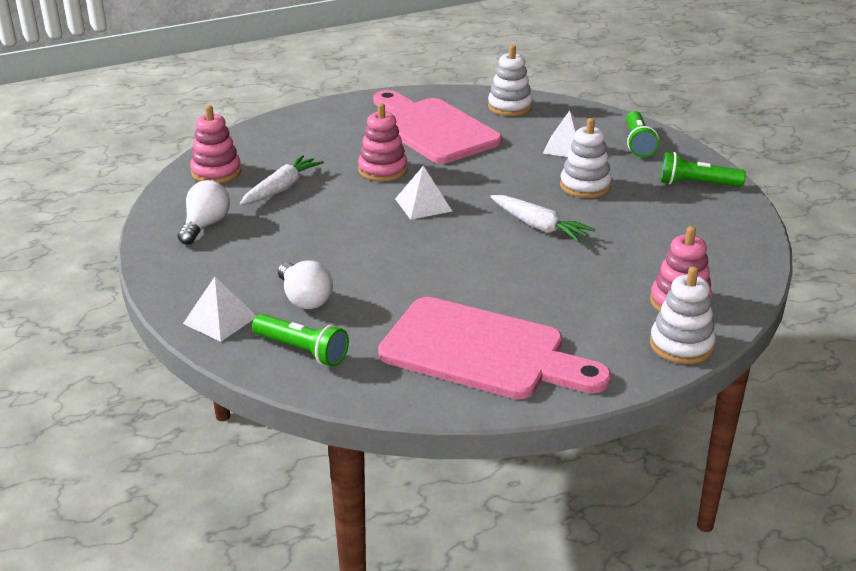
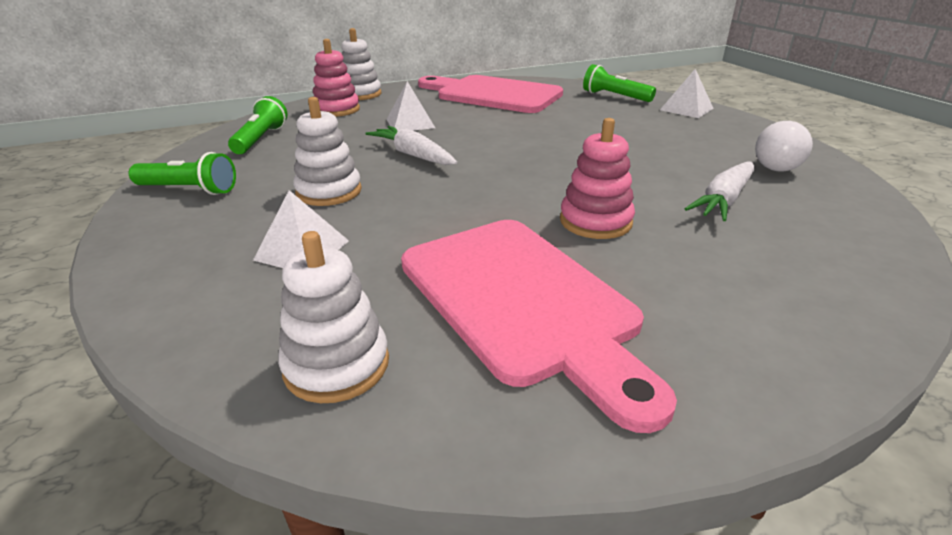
camera: 175 degrees left, 0 degrees up
pink stacking toy [190,105,241,183] -> none
white light bulb [278,261,333,309] -> none
white pyramid [395,166,452,220] -> white pyramid moved to [387,81,435,131]
green flashlight [626,111,659,158] -> green flashlight moved to [228,96,288,154]

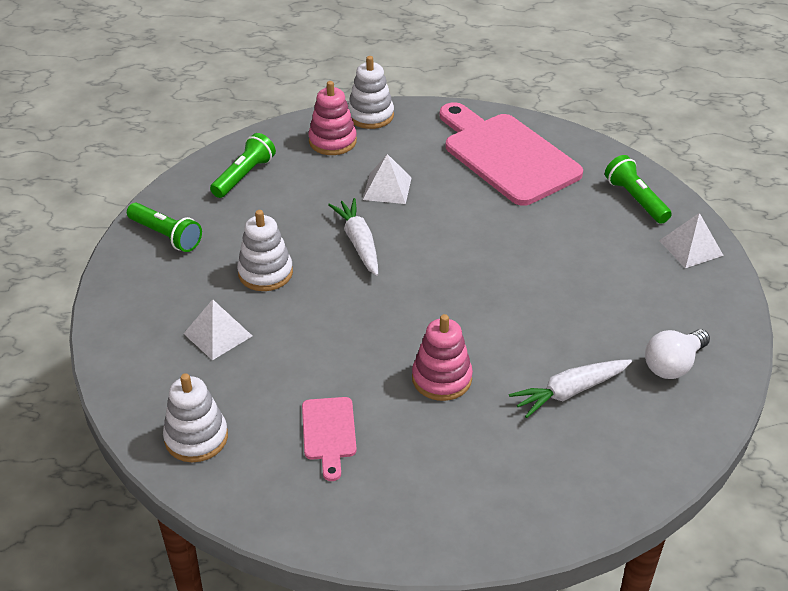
camera: 25 degrees right, 10 degrees up
pink cutting board [401,220,677,433] -> pink cutting board [302,397,357,481], size x0.46

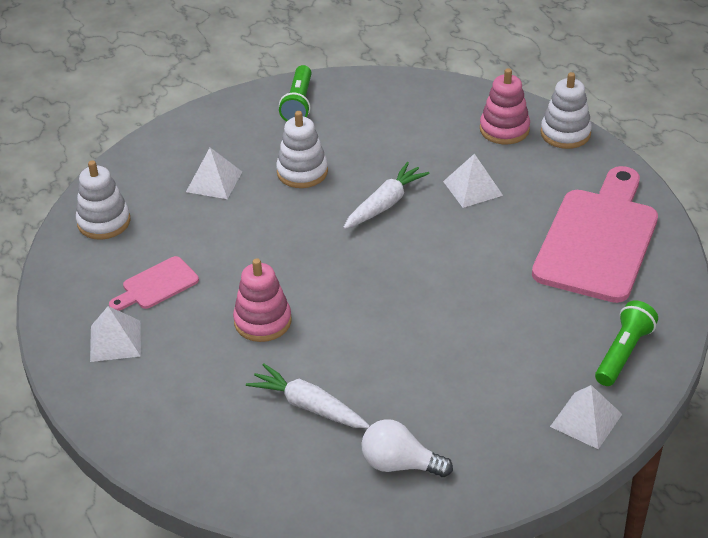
camera: 60 degrees right, 0 degrees up
green flashlight [210,133,276,198] -> none
none -> white pyramid [90,306,141,362]

